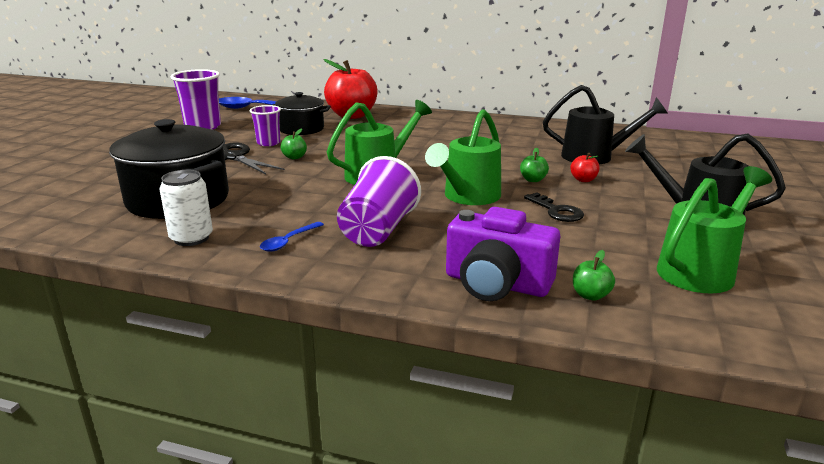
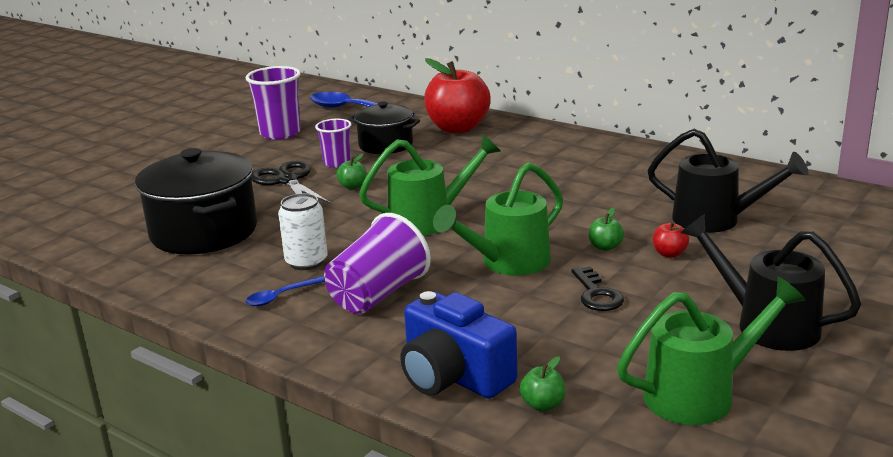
camera: 20 degrees right, 0 degrees up
white can [159,170,213,246] -> white can moved to [278,193,328,270]
purple camera [446,207,560,301] -> blue camera [400,291,517,399]

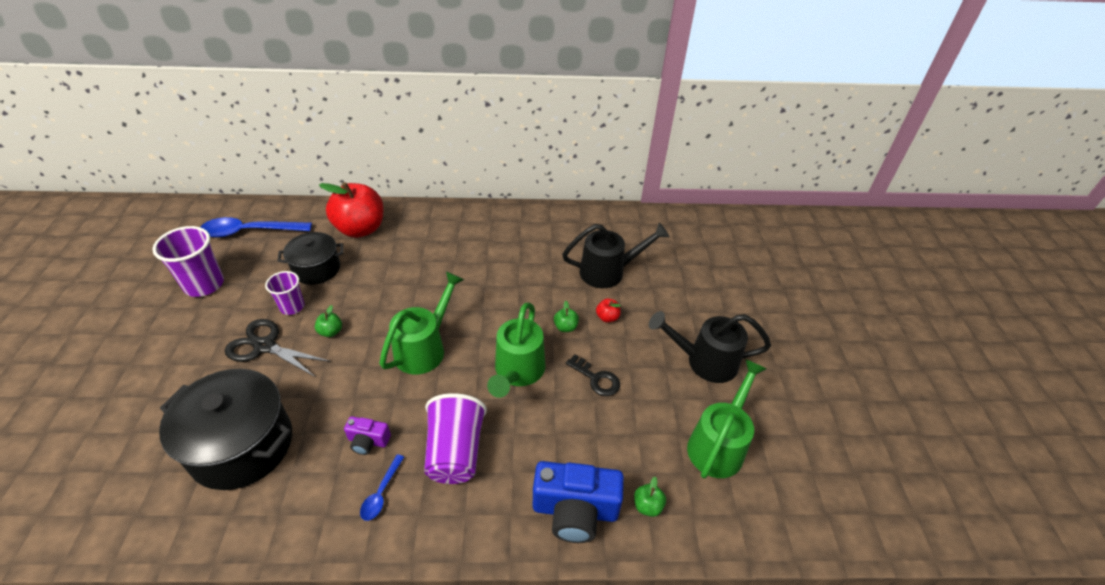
camera: 40 degrees left, 20 degrees up
white can [278,193,328,270] -> purple camera [344,416,391,455]

